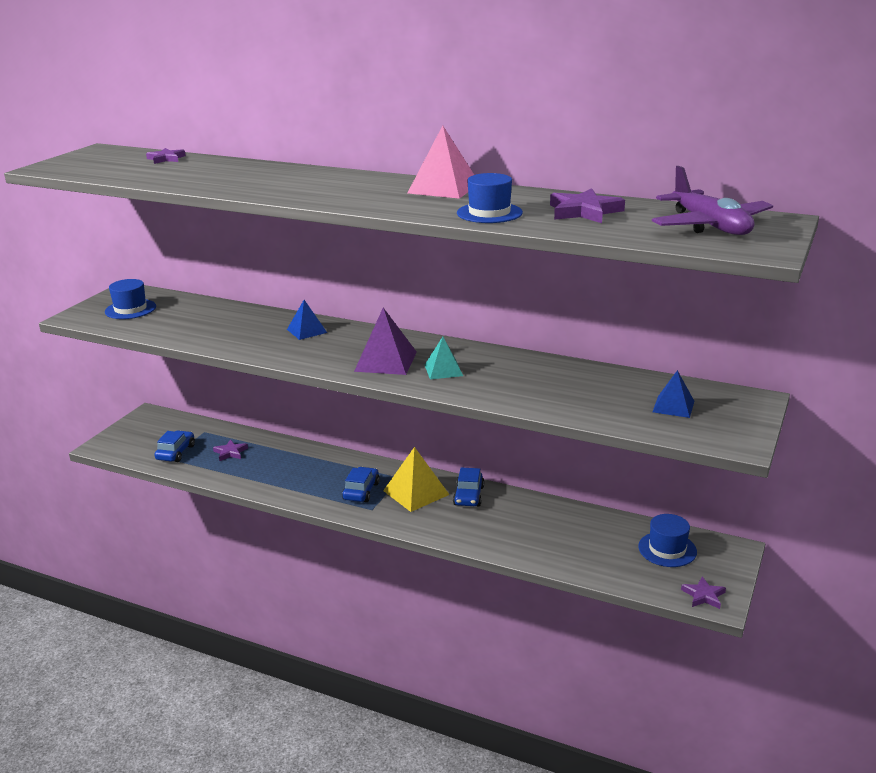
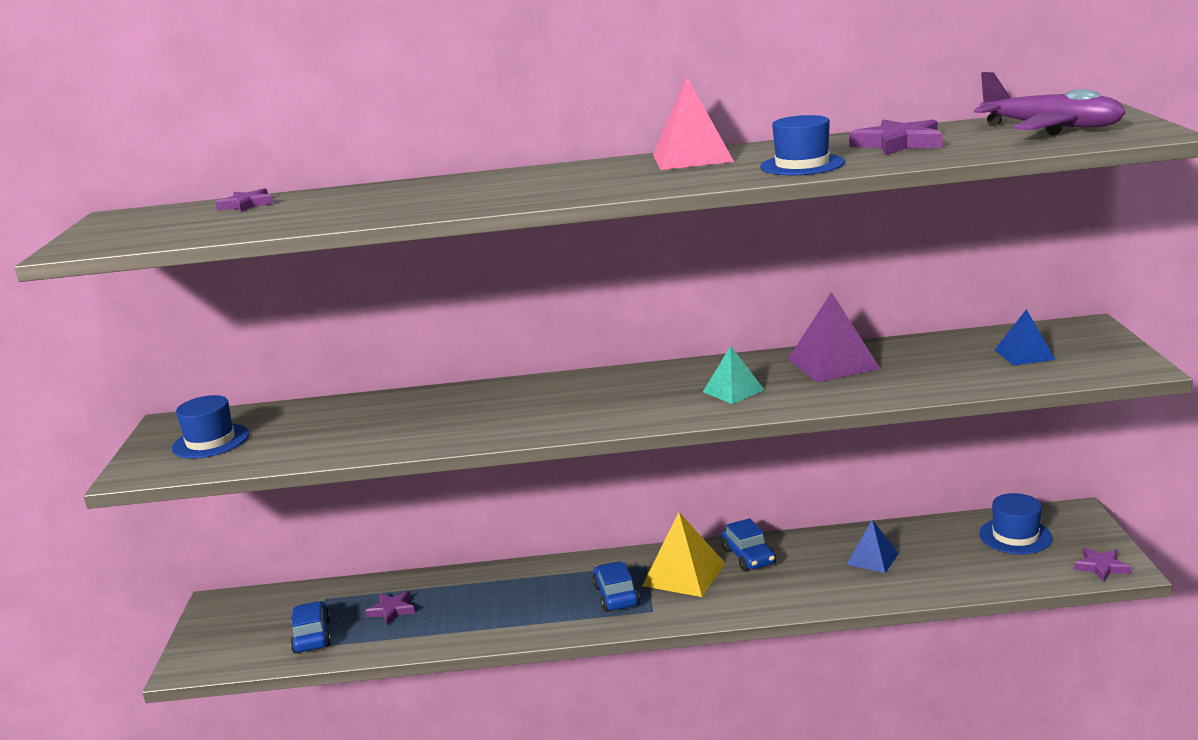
camera: 25 degrees left, 5 degrees down
blue pyramid [287,300,327,340] -> blue pyramid moved to [846,520,899,573]
purple pyramid [354,308,417,375] -> purple pyramid moved to [788,292,880,382]

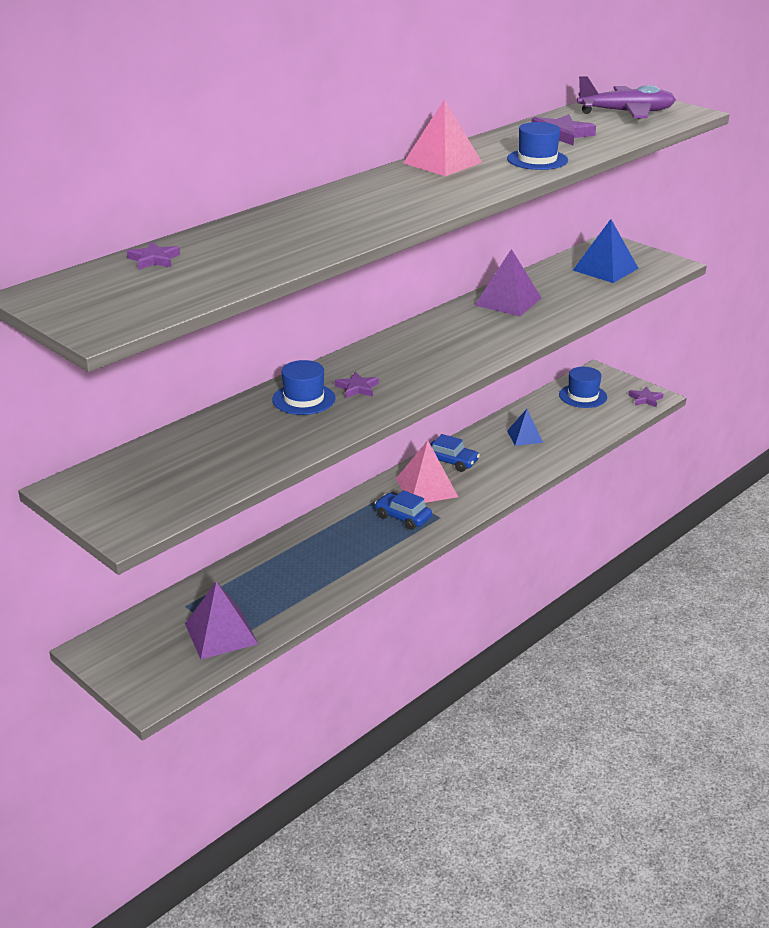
camera: 45 degrees left, 10 degrees up
blue hat [172,395,249,459] -> blue hat moved to [272,360,336,415]
blue car [290,601,331,653] -> purple pyramid [185,581,258,659]
purple star [365,591,415,625] -> purple star moved to [335,372,379,398]
yellow pyramid [642,512,725,597] -> pink pyramid [396,440,458,503]
turquoise pyramid [703,346,764,404] -> none
blue pyramid [995,309,1055,365] -> blue pyramid [573,219,639,283], size x1.60

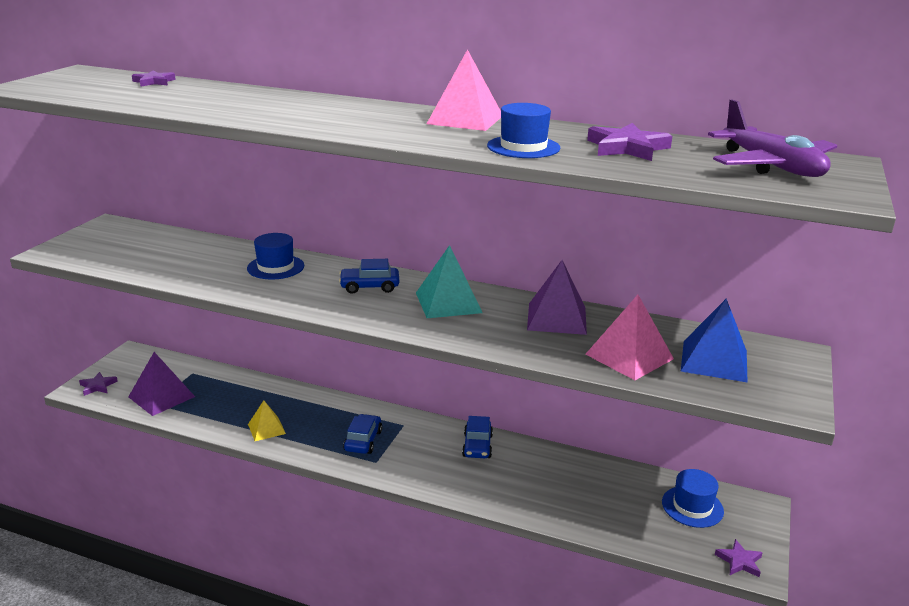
camera: 65 degrees right, 5 degrees down
purple star [335,372,379,398] -> purple star moved to [79,372,118,396]
pink pyramid [396,440,458,503] -> pink pyramid moved to [585,295,674,380]
blue pyramid [507,409,543,446] -> none
none -> yellow pyramid [248,400,286,441]
none -> blue car [339,259,399,294]
none -> turquoise pyramid [416,245,483,318]

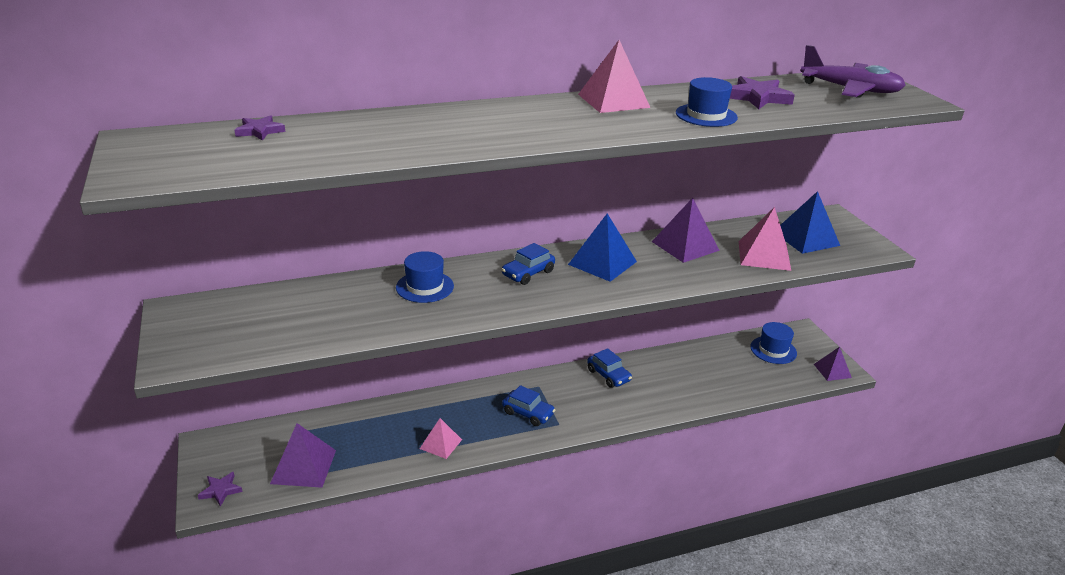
camera: 40 degrees left, 5 degrees up
yellow pyramid [248,400,286,441] -> pink pyramid [420,418,462,459]
blue car [343,414,382,454] -> blue car turned 150 degrees clockwise [502,385,555,426]
turquoise pyramid [416,245,483,318] -> blue pyramid [568,213,637,282]
purple star [715,539,763,577] -> purple pyramid [814,347,852,381]

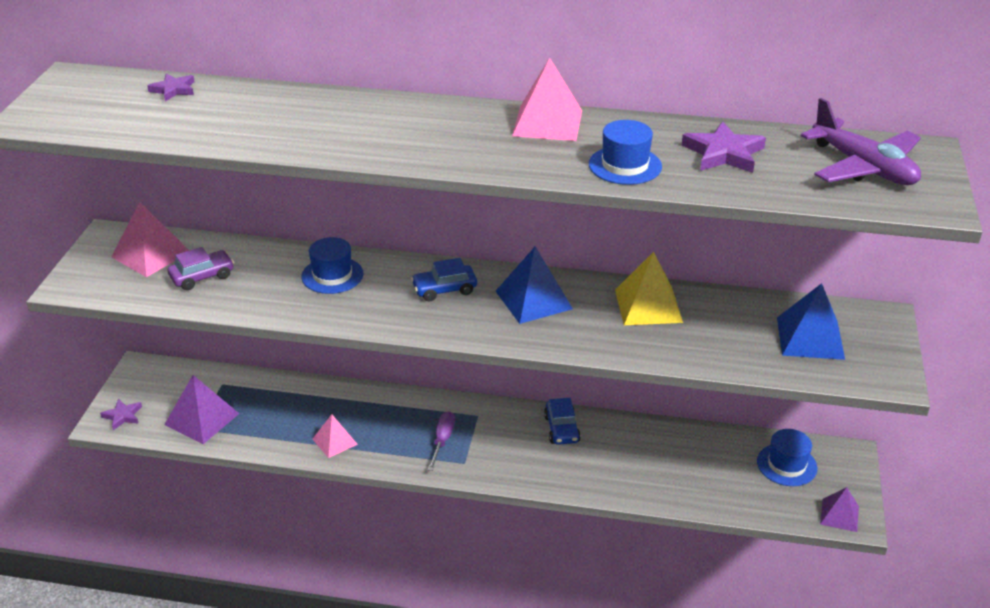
camera: 30 degrees right, 5 degrees up
blue car [502,385,555,426] -> purple screwdriver [428,411,455,471]
purple pyramid [652,198,720,263] -> yellow pyramid [615,252,683,325]
pink pyramid [739,207,791,271] -> pink pyramid moved to [111,202,189,277]
none -> purple car [168,247,234,290]

